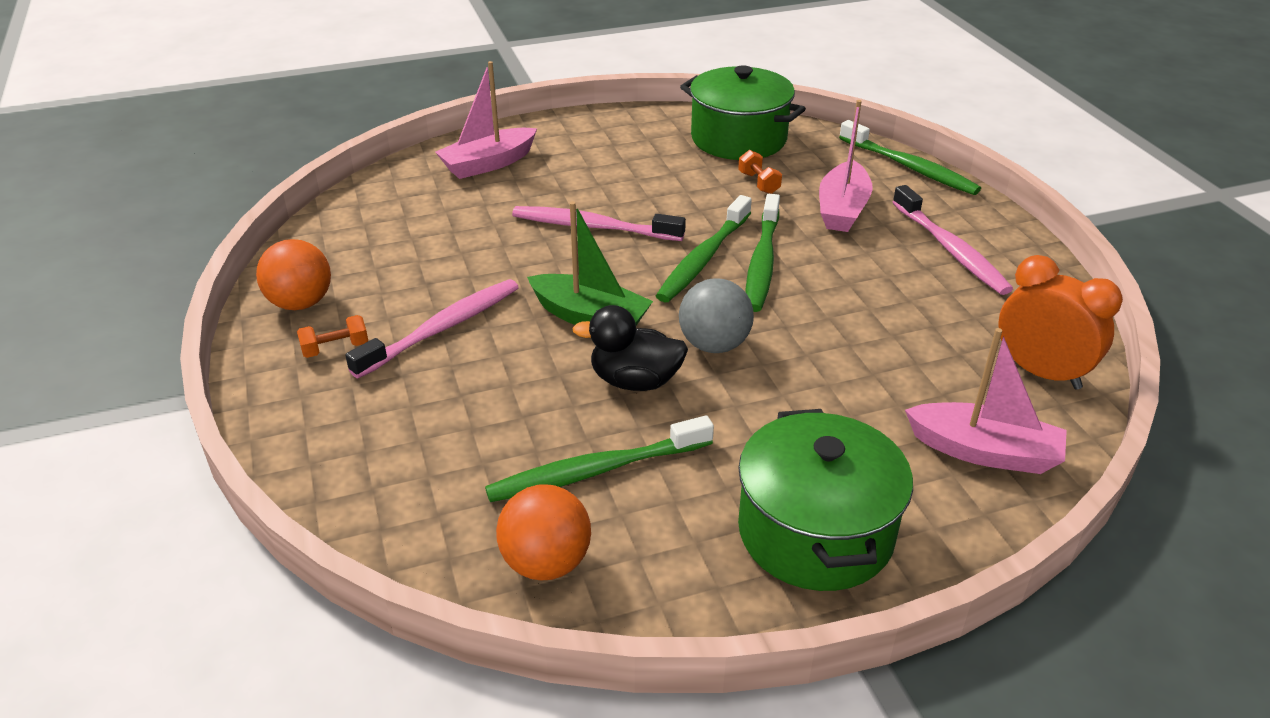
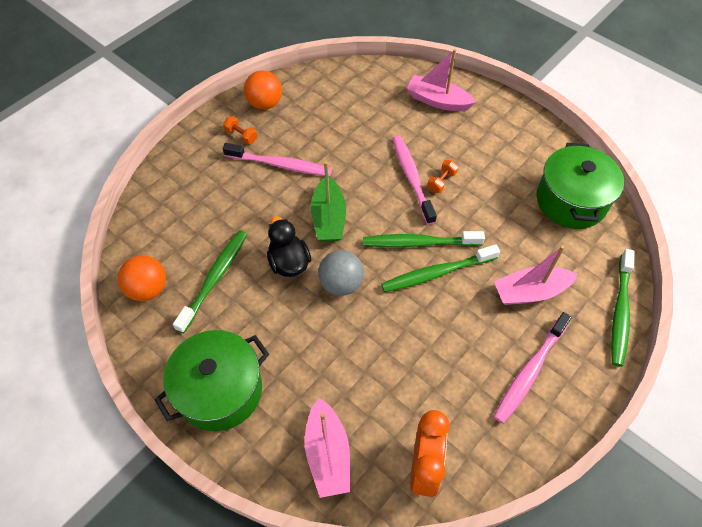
camera: 60 degrees right, 20 degrees up
green toothbrush [485,415,714,502] -> green toothbrush turned 75 degrees clockwise [173,230,247,333]
orange dumbbell [738,150,782,194] -> orange dumbbell moved to [427,160,458,193]

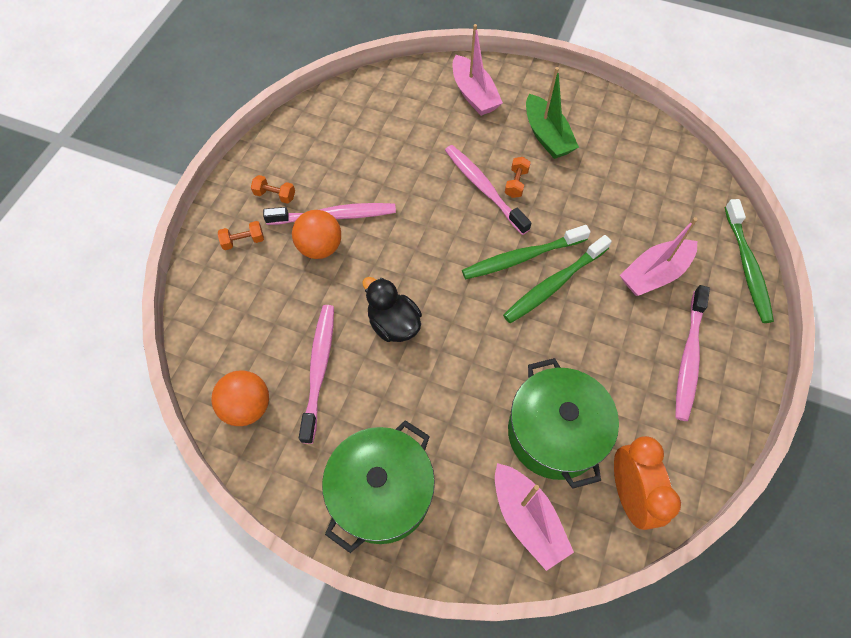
camera: 20 degrees left, 5 degrees up
green toothbrush [173,230,247,333] -> pink toothbrush [299,305,334,444]
orange ball [244,70,282,110] -> orange ball moved to [292,210,341,259]
green boat [311,161,346,242] -> green boat moved to [526,67,579,159]
grey ball [318,250,364,296] -> none
pink boat [407,49,476,111] -> pink boat turned 120 degrees counterclockwise [453,24,503,116]
green pot [536,143,624,229] -> green pot moved to [508,358,619,489]
none -> orange dumbbell [218,221,264,250]

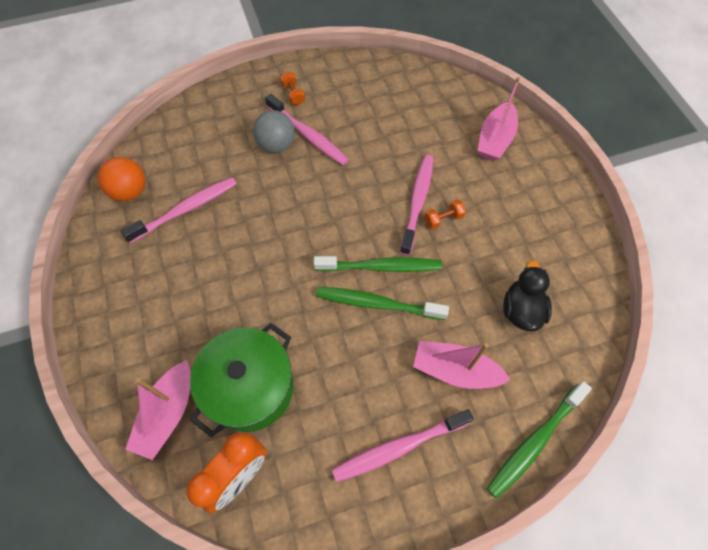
camera: 50 degrees right, 0 degrees up
orange dumbbell [218,221,264,250] -> none
orange ball [292,210,341,259] -> grey ball [253,110,295,153]
green pot [322,420,435,553] -> none
black duck [363,277,422,342] -> black duck moved to [503,260,552,331]
green toothbrush [462,225,591,279] -> green toothbrush turned 150 degrees clockwise [314,256,442,272]
green boat [526,67,579,159] -> none

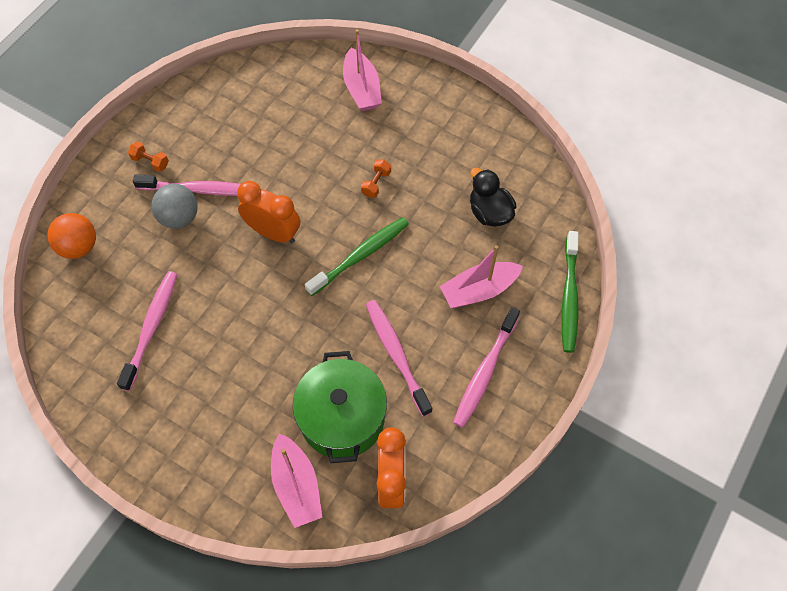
camera: 40 degrees left, 0 degrees up
orange ball [98,157,145,201] -> orange ball moved to [47,213,96,259]
green toothbrush [316,287,449,320] -> none
pink toothbrush [400,155,434,255] -> pink toothbrush moved to [366,300,432,416]
none -> orange clock [237,181,300,243]

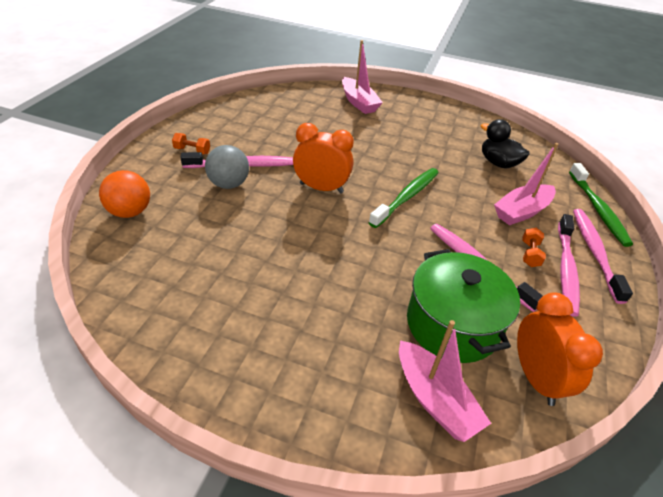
camera: 15 degrees left, 20 degrees down
pink toothbrush [117,271,177,391] -> pink toothbrush moved to [573,209,633,304]
orange dumbbell [361,160,391,198] -> orange dumbbell moved to [522,228,546,267]

